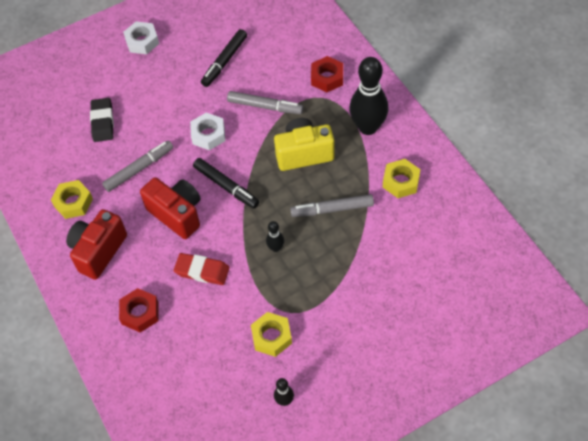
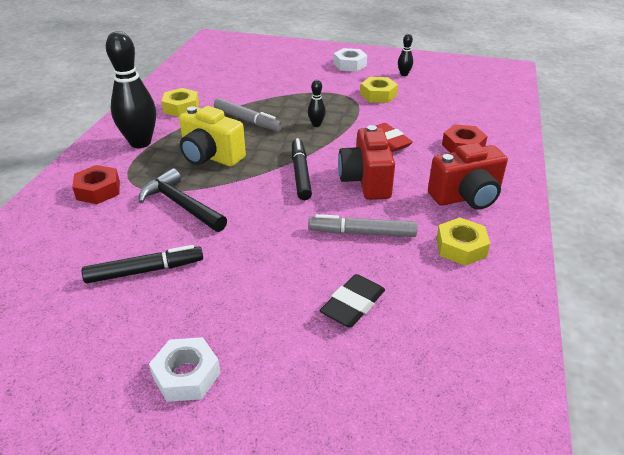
camera: 140 degrees left, 20 degrees down
white nut [190,113,225,151] -> white nut moved to [334,48,367,72]
grey marker [227,91,304,114] -> black hammer [139,168,227,232]

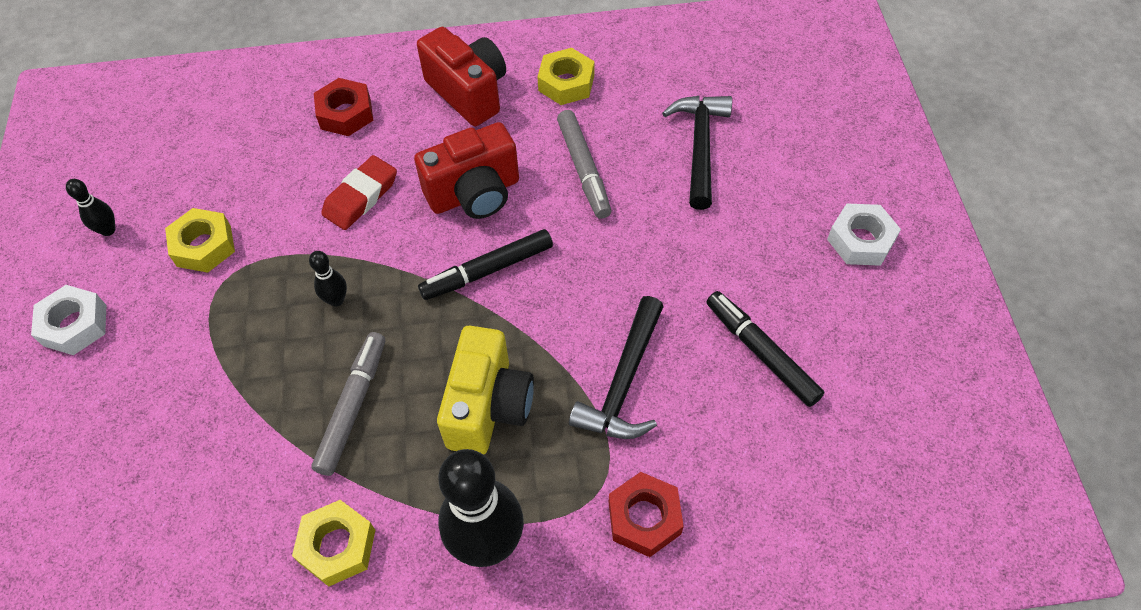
camera: 110 degrees left, 20 degrees up
black eraser [320,274,385,328] -> black hammer [662,96,732,210]

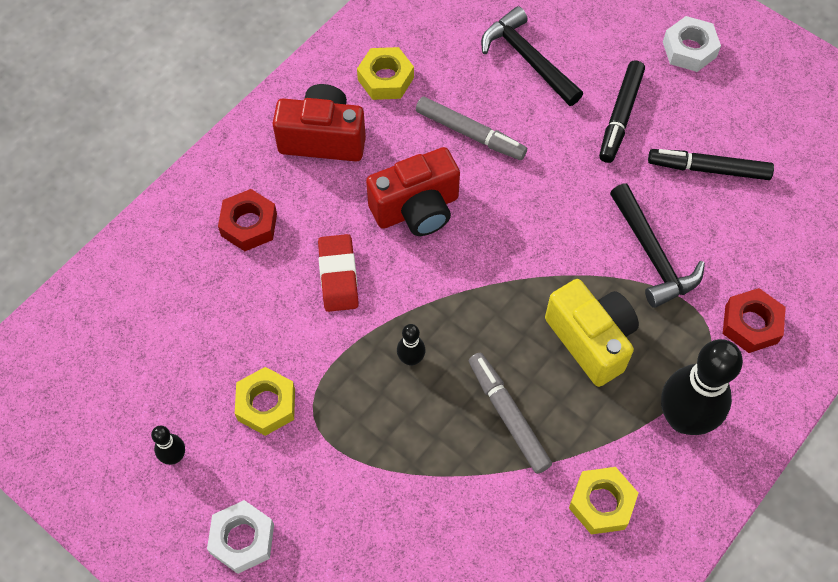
camera: 45 degrees left, 5 degrees up
red camera [414,122,519,219] -> red camera turned 45 degrees clockwise [366,147,460,236]
black marker [418,229,553,300] -> black marker moved to [599,60,645,163]

